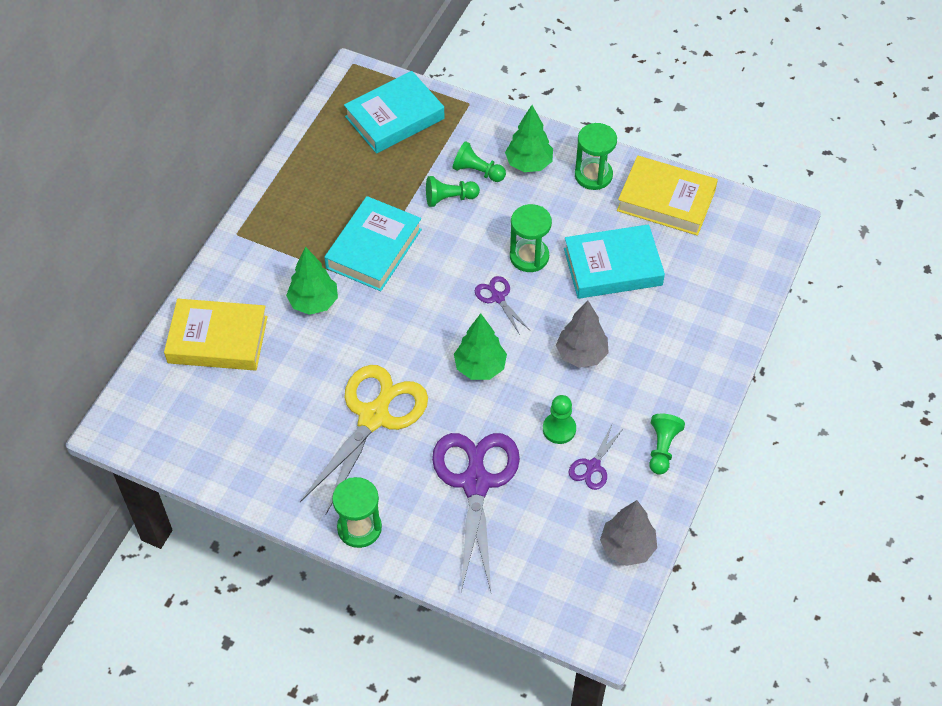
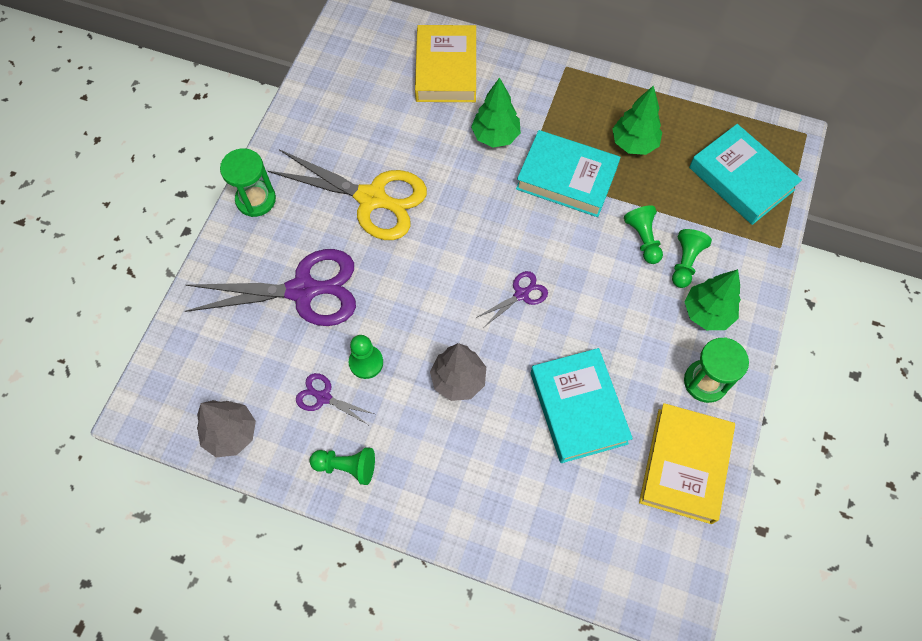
camera: 85 degrees right, 10 degrees up
green tree [454,313,507,380] -> green tree moved to [612,85,662,155]
green hourglass [510,204,552,272] -> none

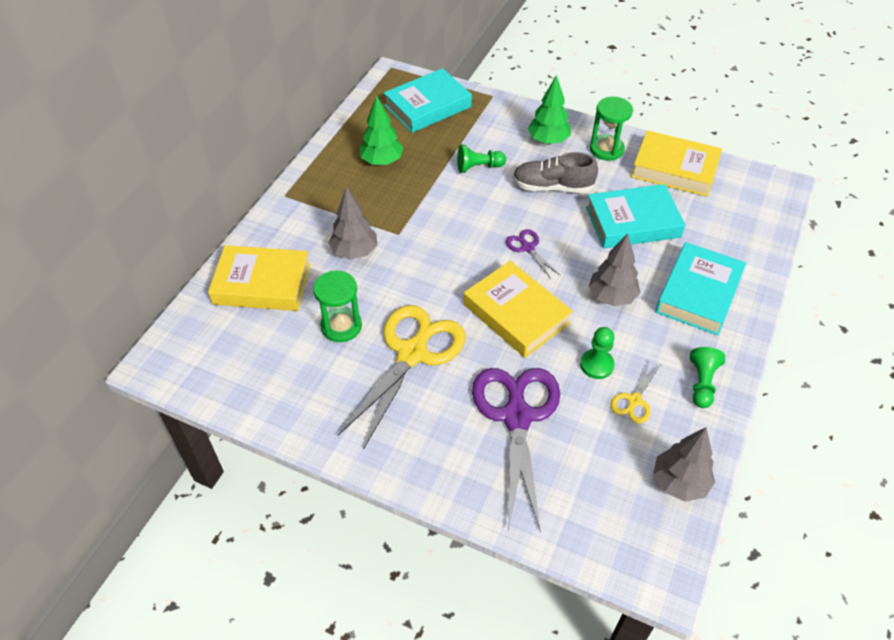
camera: 85 degrees left, 15 degrees down
green hourglass [220,148,276,217] -> green hourglass moved to [313,271,362,342]
purple scissors [296,373,374,425] -> yellow scissors [611,361,661,424]
green tree [471,77,521,147] -> grey tree [329,187,377,260]
turquoise book [516,130,621,217] -> turquoise book moved to [655,242,746,335]
green pawn [672,229,712,288] -> none
none -> yellow book [464,261,573,358]
none -> grey shoe [512,152,598,193]

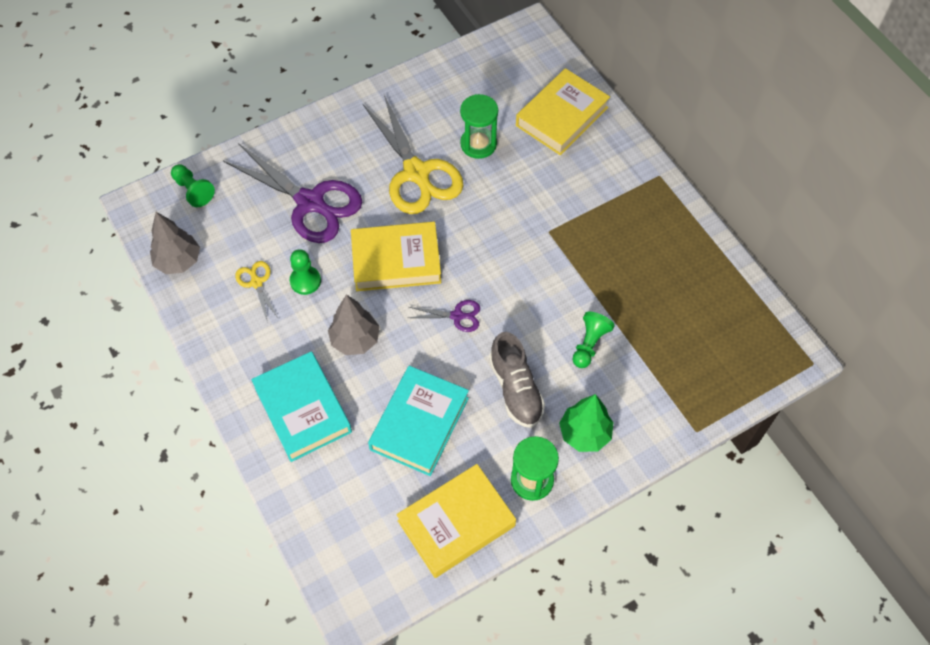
camera: 125 degrees right, 10 degrees up
grey tree [329,187,377,260] -> none
green tree [359,96,403,165] -> none
turquoise book [384,68,472,133] -> none
grey shoe [512,152,598,193] -> grey shoe turned 120 degrees clockwise [489,332,545,428]
green pawn [690,347,725,408] -> green pawn moved to [171,164,215,207]

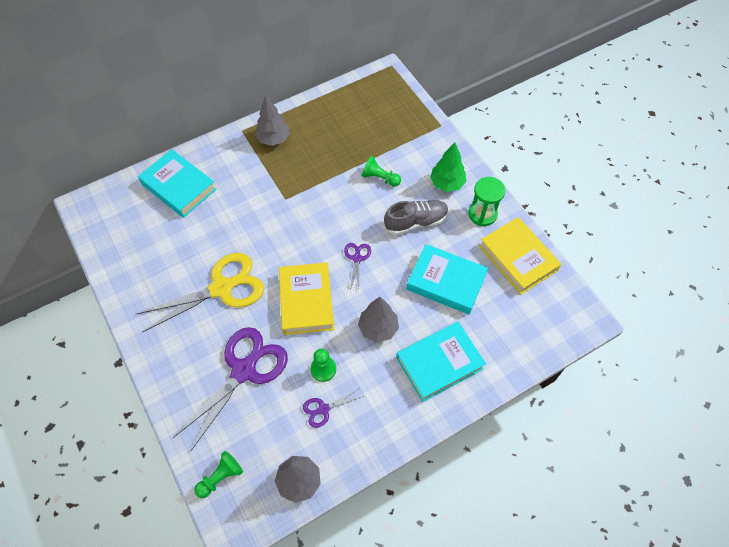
camera: 90 degrees left, 0 degrees up
yellow scissors [235,261,278,320] -> purple scissors [303,388,364,428]
green hourglass [460,94,498,159] -> none
yellow book [516,68,610,155] -> turquoise book [138,149,217,218]
none -> grey tree [255,95,290,146]

